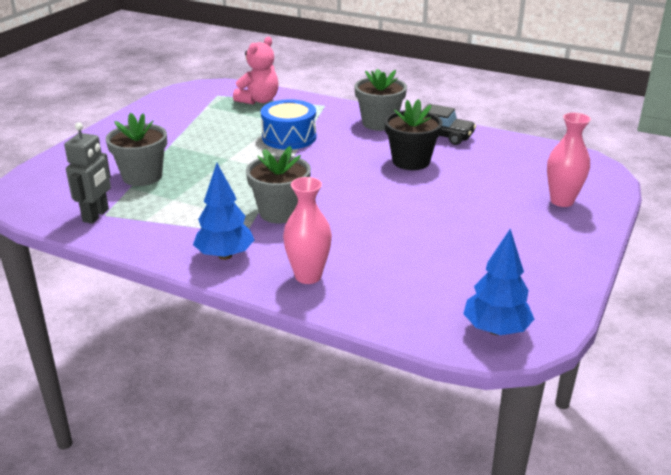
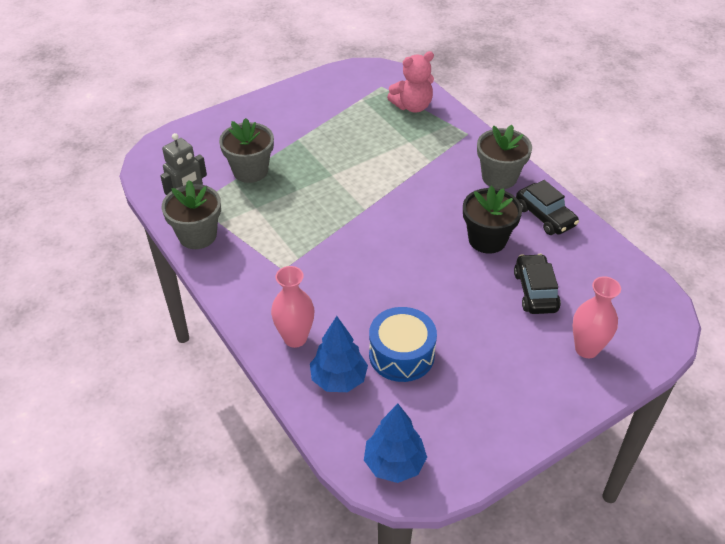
camera: 30 degrees right, 15 degrees up
blue tree [193,163,254,260] -> blue tree moved to [310,316,368,392]
grey flower pot [246,146,311,223] -> grey flower pot moved to [162,180,221,249]
blue drum [261,99,316,150] -> blue drum moved to [369,307,437,382]
none -> black car [514,254,561,314]

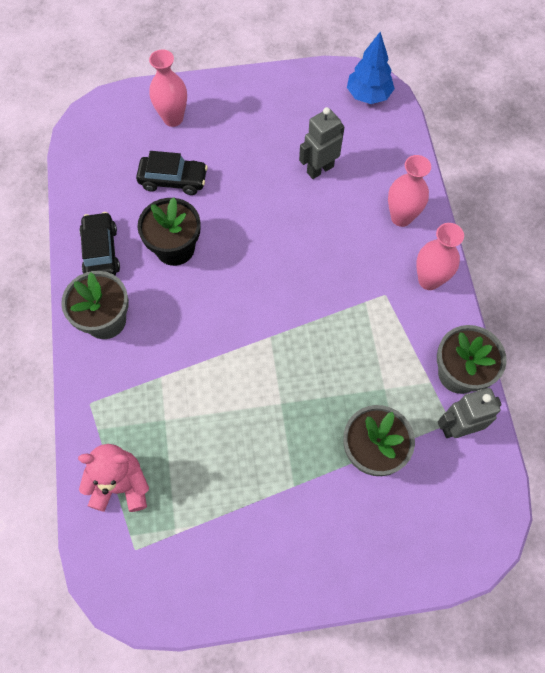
camera: 155 degrees left, 20 degrees up
blue tree [310,316,368,392] -> none
blue drum [369,307,437,382] -> grey robot [299,107,344,179]
black car [514,254,561,314] -> black car turned 105 degrees counterclockwise [136,151,208,195]
none -> pink vase [416,223,464,290]

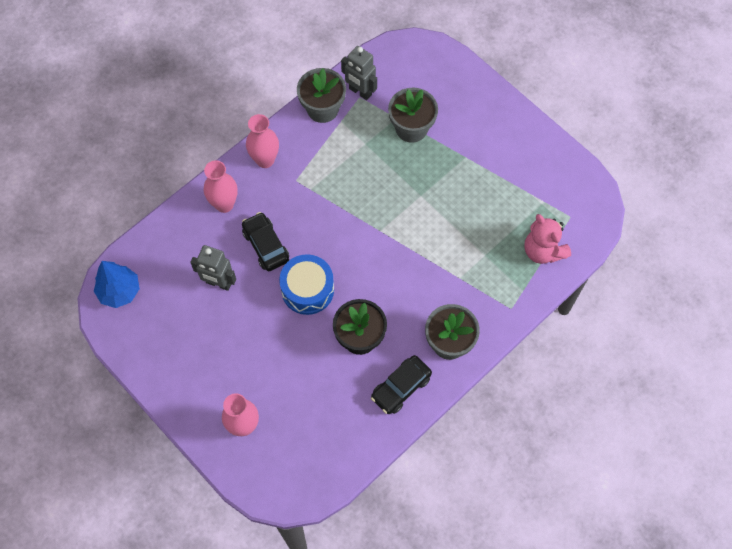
camera: 125 degrees left, 0 degrees up
black car [136,151,208,195] -> black car moved to [242,212,289,271]
none -> blue drum [279,254,334,315]

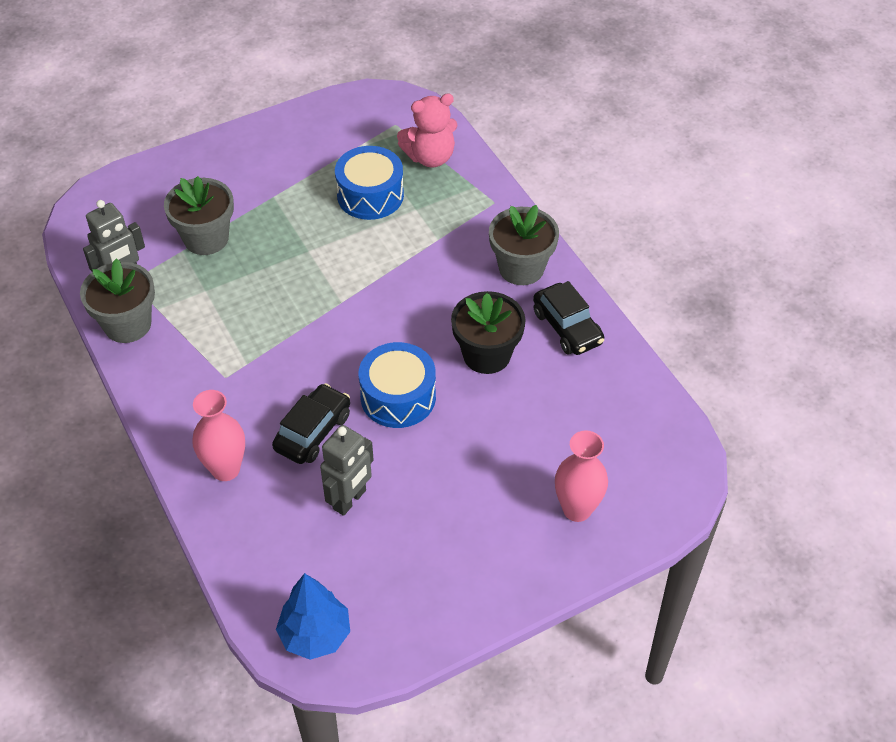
camera: 75 degrees left, 15 degrees down
black car [242,212,289,271] -> black car turned 135 degrees clockwise [272,383,350,464]
pink vase [246,114,279,168] -> none
none -> blue drum [335,146,404,220]

